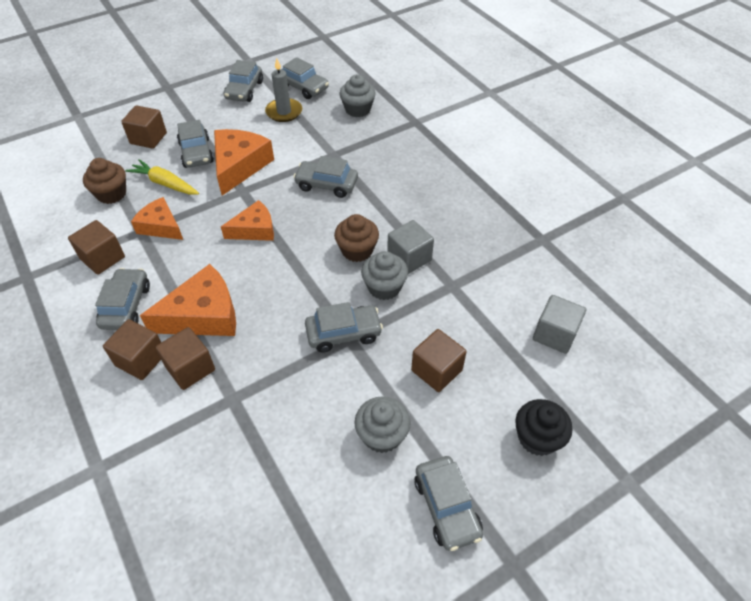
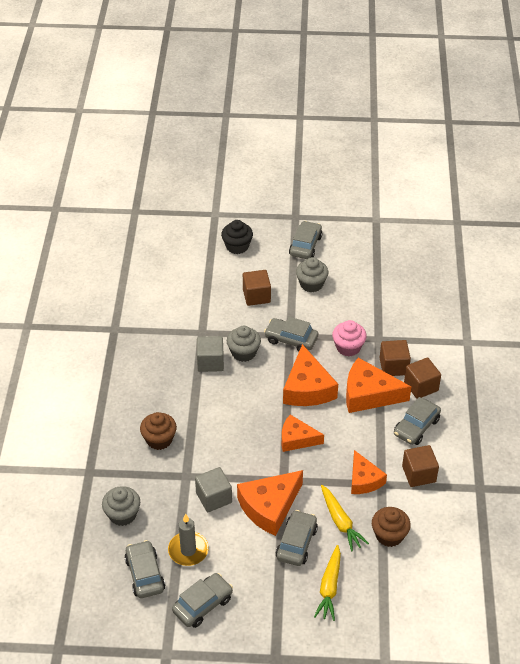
camera: 145 degrees left, 5 degrees down
brown cube [121,105,167,149] -> yellow carrot [314,545,341,621]
grey car [293,156,358,198] -> none
brown cupcake [334,214,379,262] -> brown cupcake moved to [140,412,177,450]
grey cube [533,295,586,354] -> grey cube moved to [195,467,232,512]
none -> orange cheese [283,344,338,406]
none -> pink cupcake [332,320,367,357]

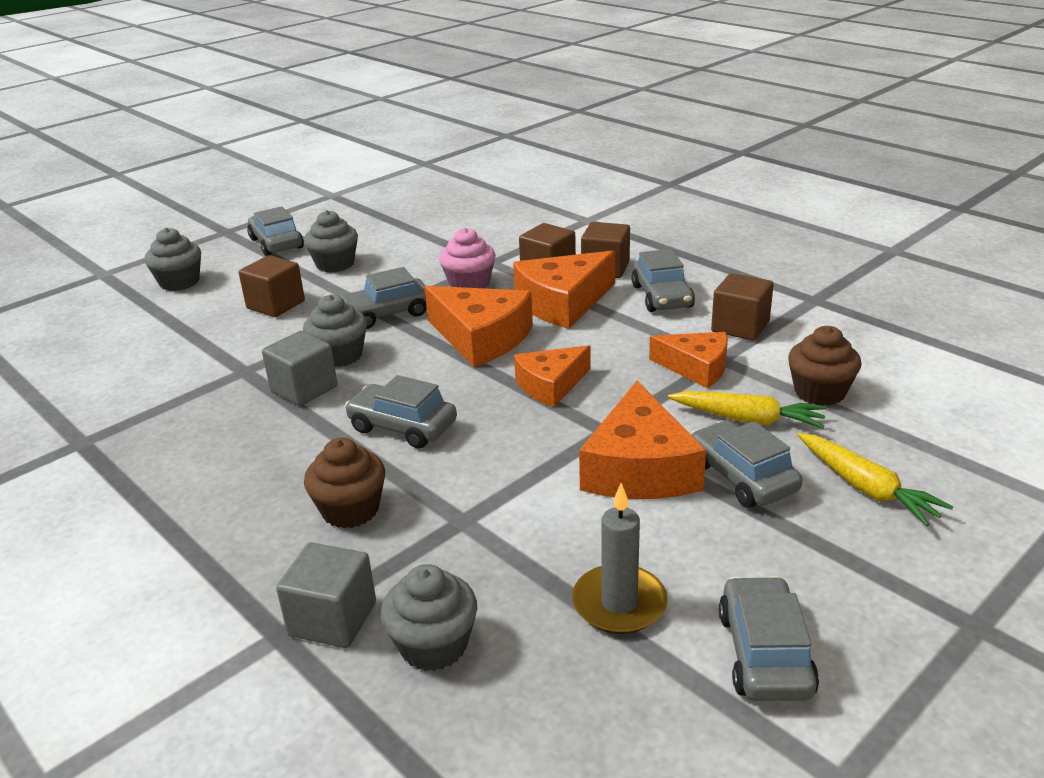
camera: 45 degrees left, 15 degrees down
grey car [124,540,165,598] -> grey car moved to [345,375,457,449]
grey cube [195,467,232,512] -> grey cube moved to [276,542,376,648]
black cupcake [221,220,253,254] -> grey cupcake [145,228,201,291]

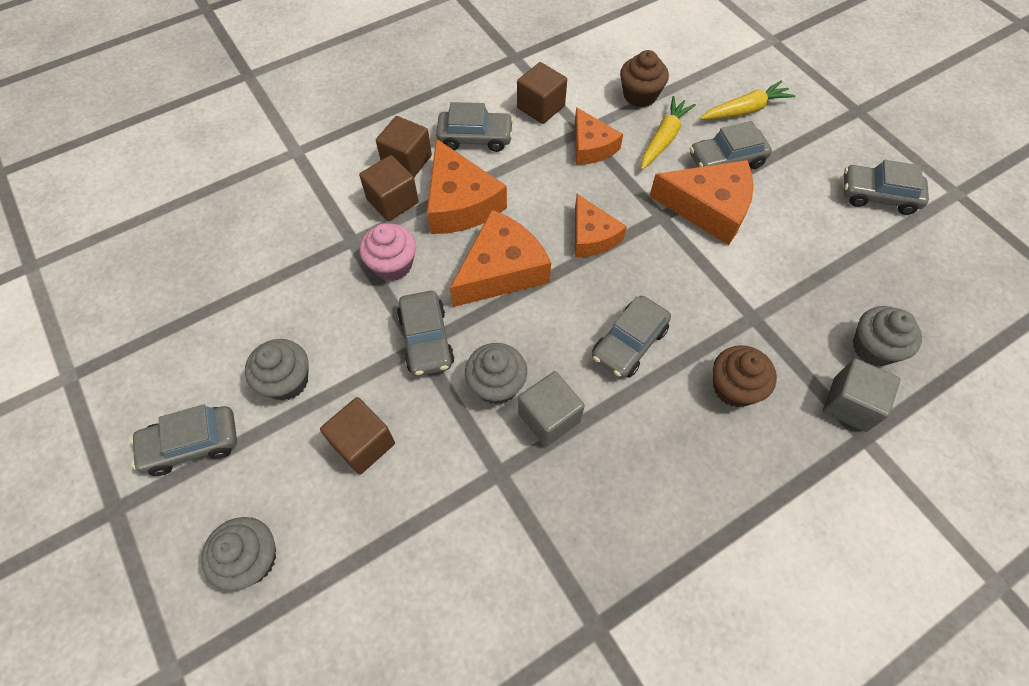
camera: 80 degrees left, 30 degrees up
grey candle [572,483,668,634] -> none
orange cheese [649,332,728,388] -> orange cheese turned 120 degrees clockwise [575,107,623,165]

